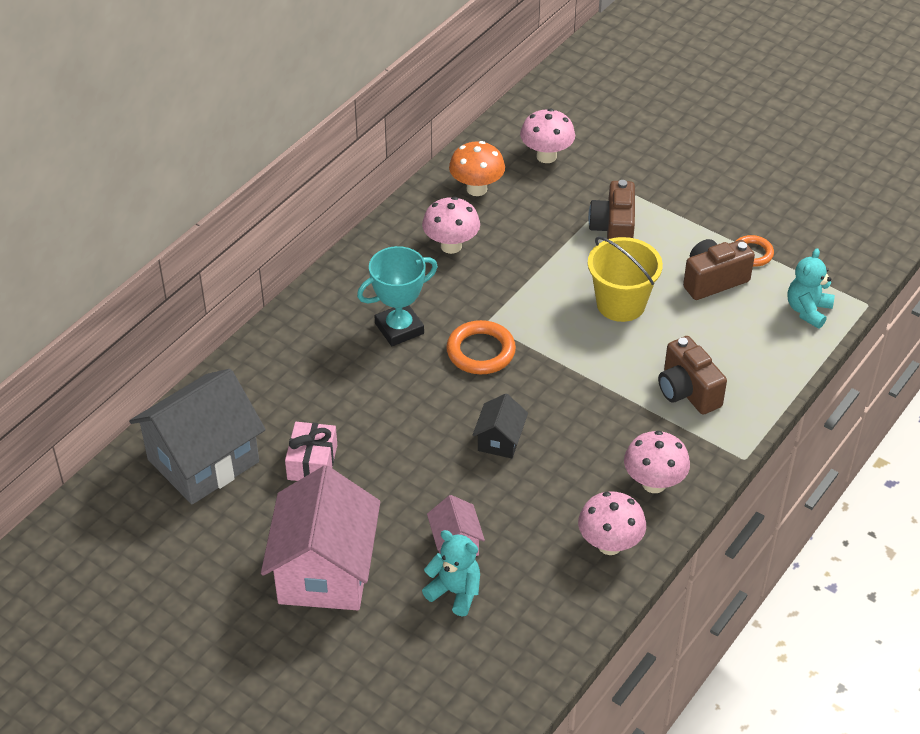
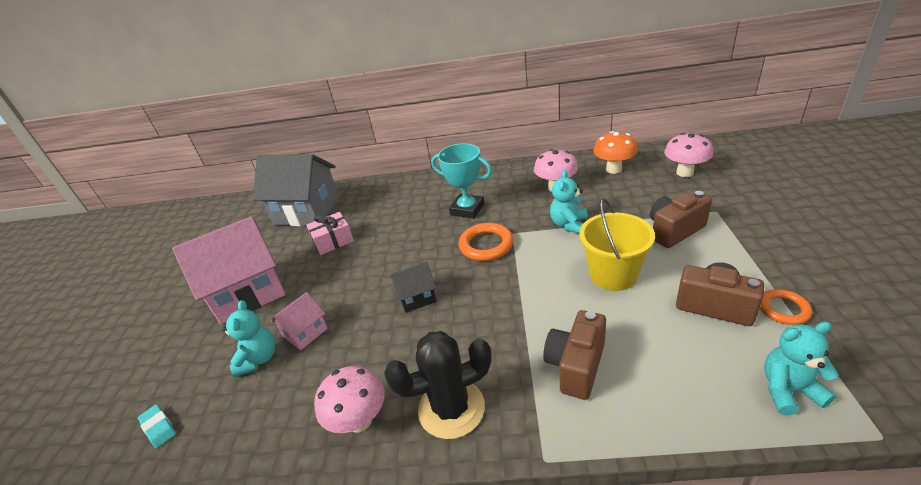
camera: 60 degrees right, 10 degrees down
pink mushroom [624,431,690,493] -> black cactus [384,331,491,439]
none -> turquoise eraser [138,404,176,448]
none -> turquoise teddy bear [550,170,588,233]

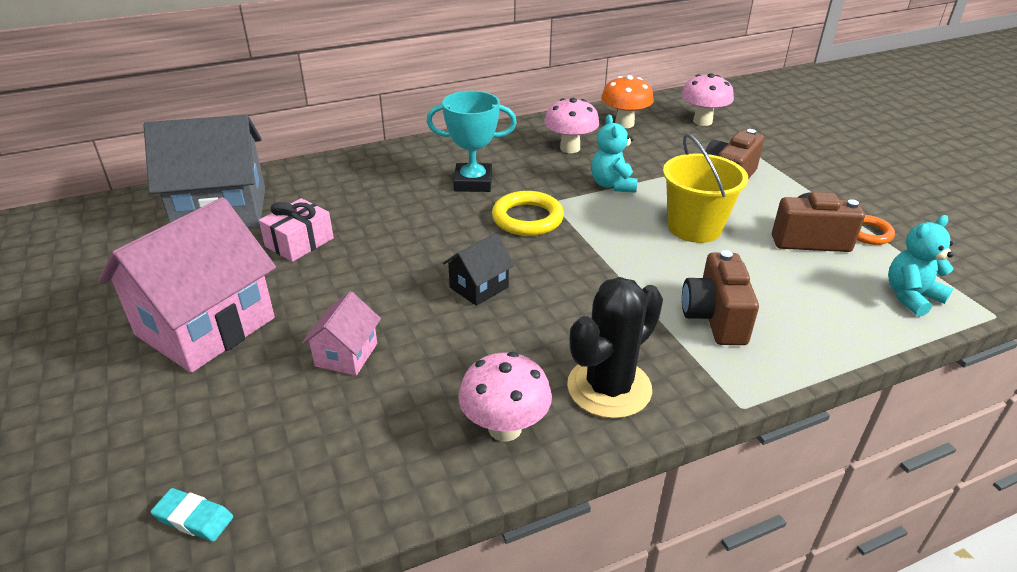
camera: 30 degrees left, 0 degrees up
turquoise teddy bear [222,300,275,377] -> none
orange ring [459,223,513,261] -> yellow ring [492,191,564,236]

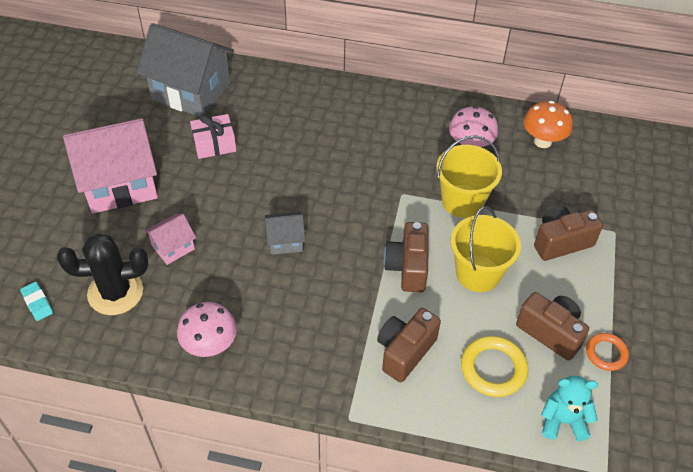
camera: 35 degrees right, 15 degrees up
turquoise trophy [427,91,517,192] -> none
black house [443,233,515,306] -> grey house [265,212,305,255]
yellow ring [492,191,564,236] -> yellow ring moved to [461,336,528,397]
black cactus [567,277,663,419] -> black cactus moved to [57,233,148,315]
turquoise teddy bear [591,115,638,193] -> yellow bucket [436,135,502,218]
pink mushroom [681,73,734,126] -> none
none -> brown camera [384,222,428,292]

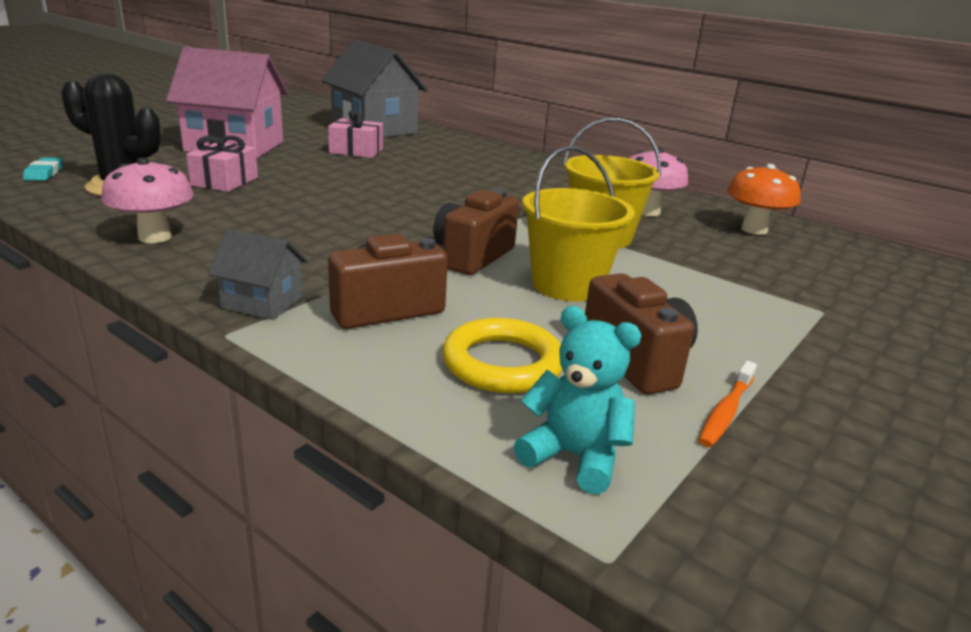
camera: 25 degrees right, 25 degrees down
pink house [144,214,196,265] -> pink gift [186,136,258,192]
grey house [265,212,305,255] -> grey house moved to [208,229,308,320]
brown camera [534,206,603,261] -> none
orange ring [586,333,629,371] -> orange toothbrush [698,361,757,447]

